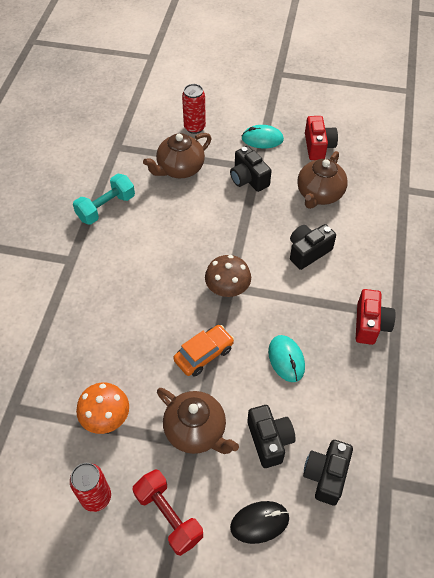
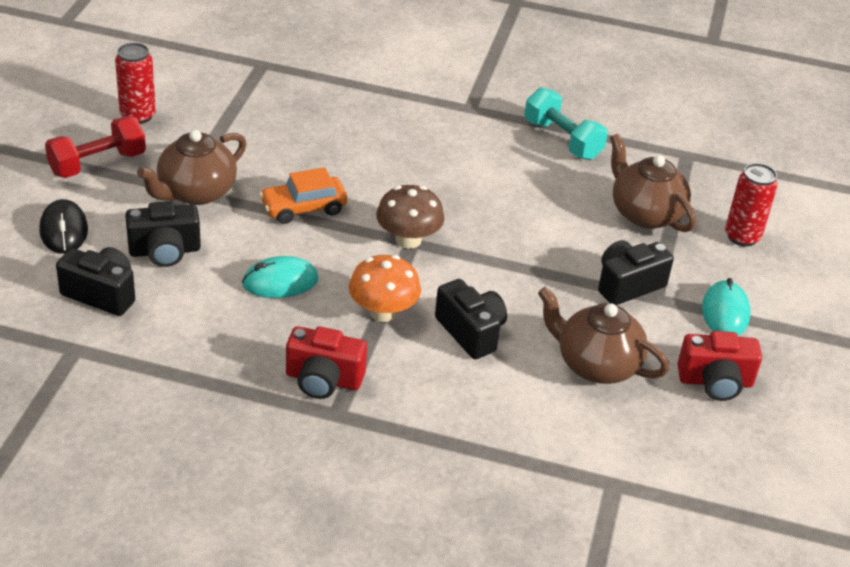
camera: 90 degrees right, 15 degrees down
orange mushroom [76,383,129,434] -> orange mushroom moved to [349,255,421,322]
orange car [173,325,234,377] -> orange car turned 105 degrees clockwise [259,167,347,224]

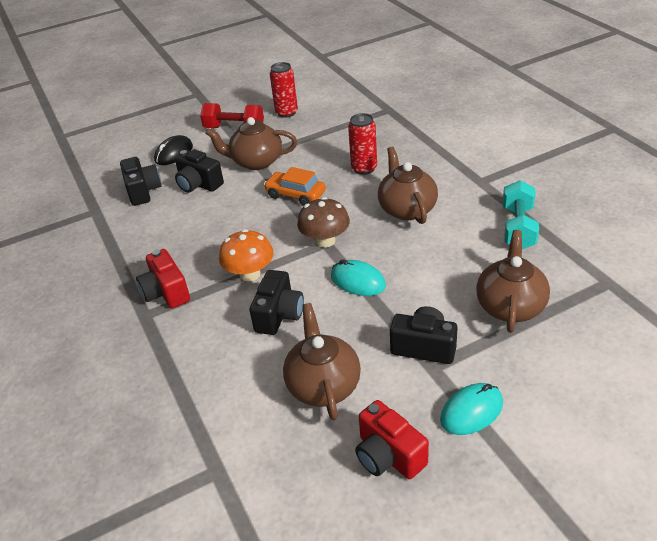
camera: 55 degrees right, 0 degrees up
turquoise mouse [242,256,318,298] -> turquoise mouse moved to [331,259,386,296]
red can [725,163,778,247] -> red can moved to [348,113,377,175]
none -> brown teapot [378,147,438,224]

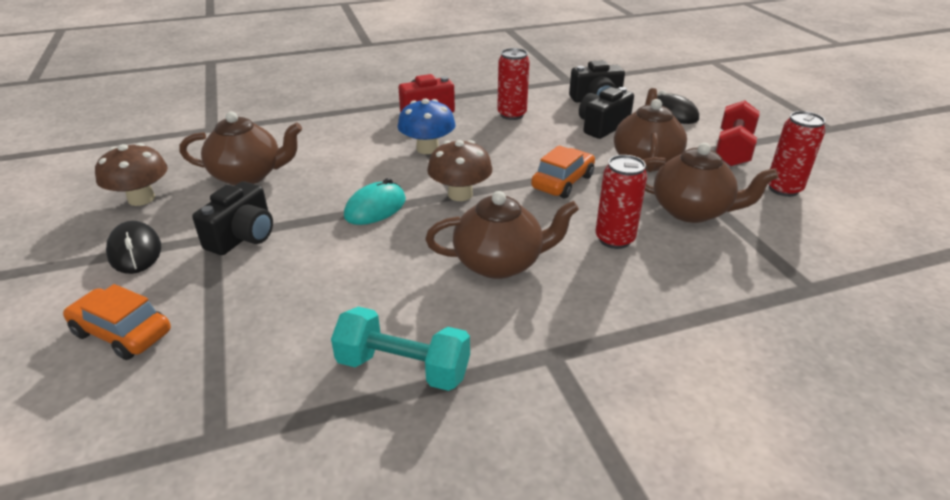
camera: 95 degrees right, 5 degrees down
orange mushroom [219,229,274,281] -> blue mushroom [398,99,455,154]
black camera [250,270,304,335] -> none
red camera [355,400,429,479] -> brown mushroom [95,143,168,206]
turquoise mouse [440,383,503,435] -> black mouse [106,221,161,274]
brown teapot [476,230,550,333] -> brown teapot moved to [643,143,778,223]
none -> orange car [63,284,171,360]
none -> red can [497,48,530,120]

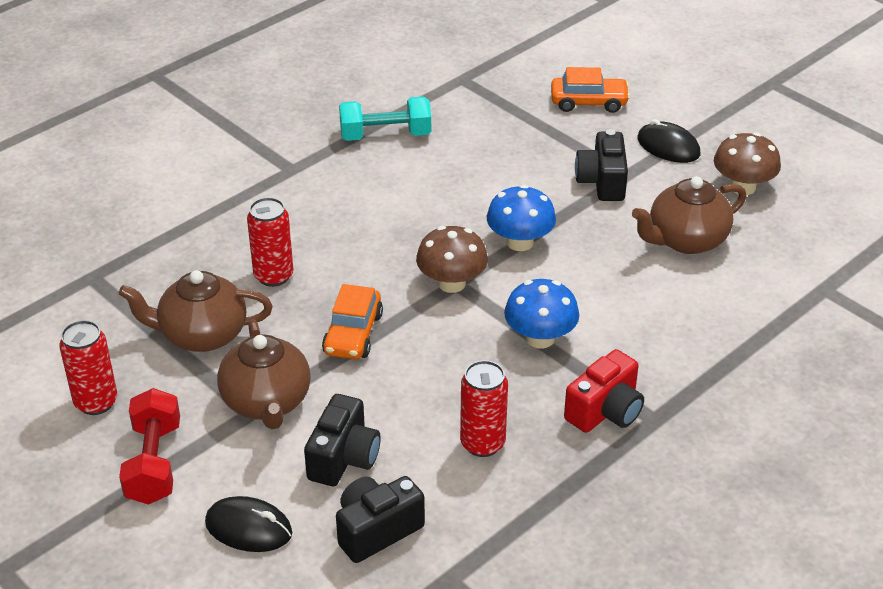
camera: 155 degrees right, 5 degrees up
turquoise mouse [344,178,406,225] -> blue mushroom [487,185,556,251]
brown teapot [425,191,579,279] -> none

